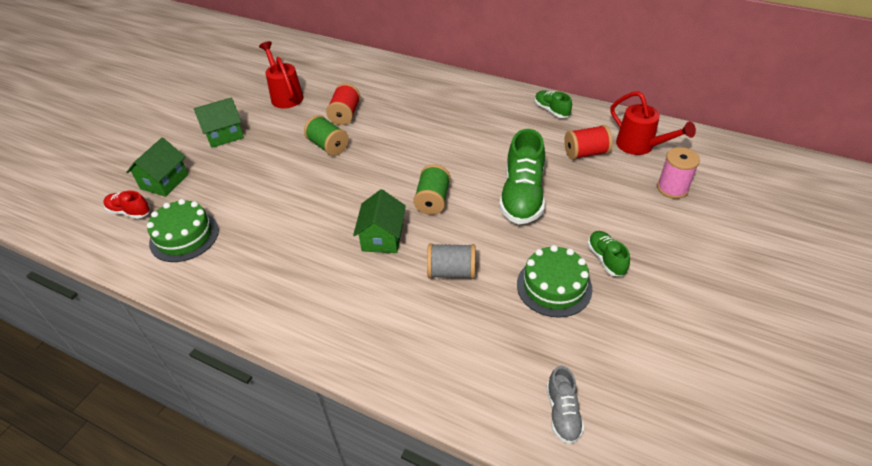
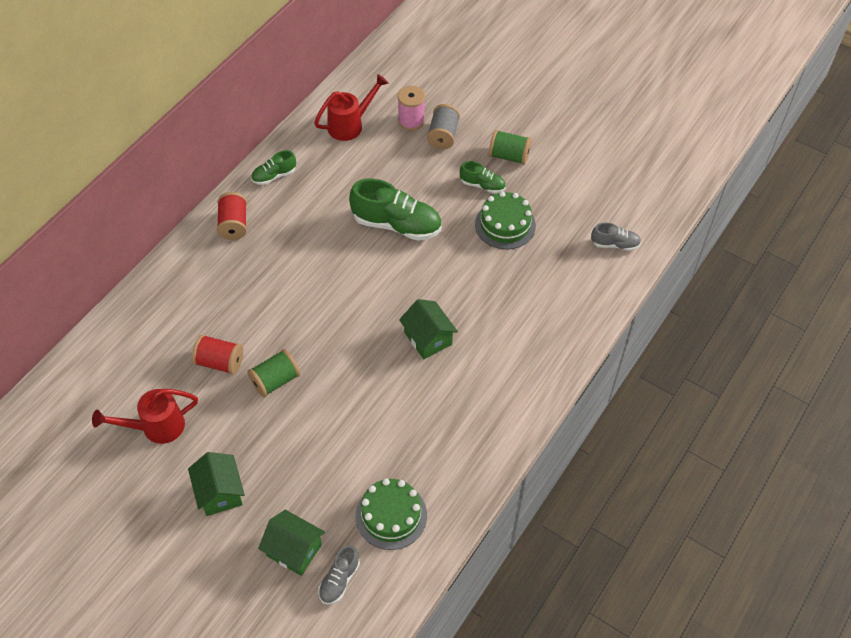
camera: 85 degrees left, 10 degrees up
red shoe [103,191,150,219] -> grey shoe [318,545,360,604]
green house [353,189,406,253] -> green house turned 45 degrees clockwise [399,299,458,359]
green spool [413,164,451,215] -> green spool moved to [489,130,532,165]
grey spool [427,243,476,279] -> grey spool moved to [427,104,460,149]
red spool [564,125,613,160] -> red spool moved to [217,192,247,240]
green shoe [588,231,630,276] -> green shoe turned 150 degrees counterclockwise [460,161,506,194]

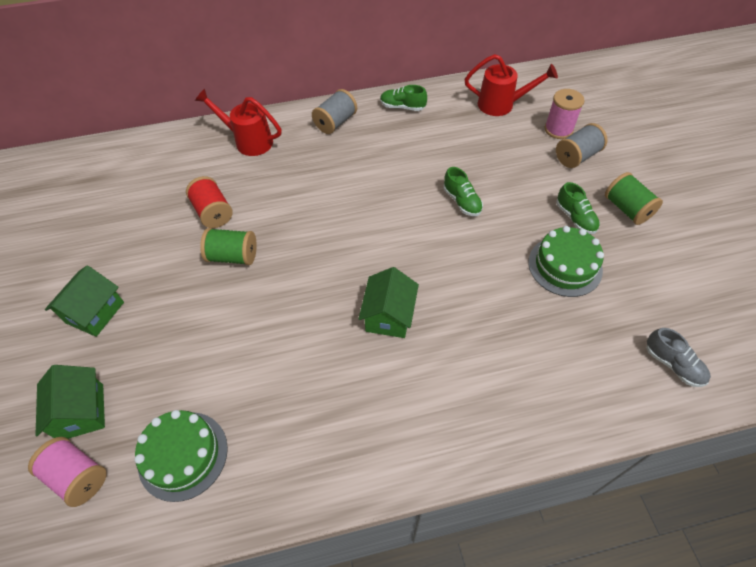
camera: 45 degrees right, 0 degrees up
red watering can [92,389,198,444] -> red watering can moved to [195,88,281,156]
red spool [217,192,247,240] -> grey spool [312,89,357,134]
grey shoe [318,545,360,604] -> pink spool [28,437,107,507]
green shoe [349,178,442,241] -> green shoe [443,167,483,216], size x0.52

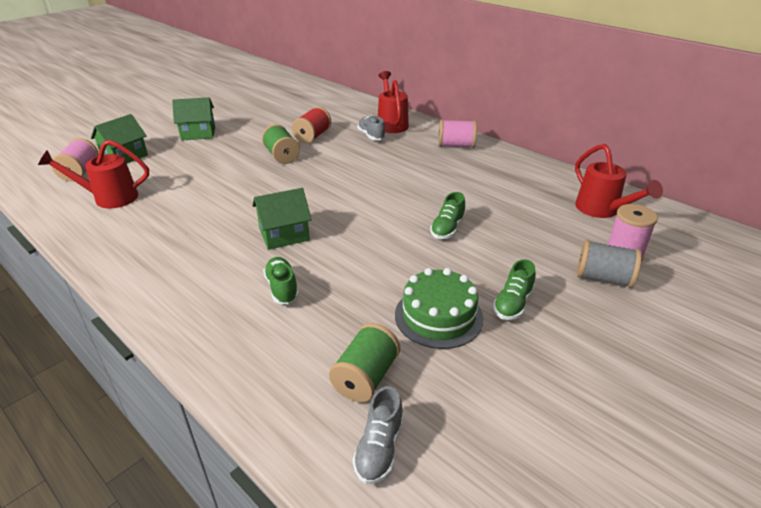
camera: 55 degrees right, 20 degrees down
green cake [134,410,228,502] -> red watering can [38,140,149,208]
grey spool [312,89,357,134] -> pink spool [438,119,477,148]
green shoe [380,85,427,111] -> green shoe moved to [263,257,299,304]
green spool [605,172,663,225] -> green spool moved to [329,323,400,402]
none -> grey shoe [357,116,386,140]

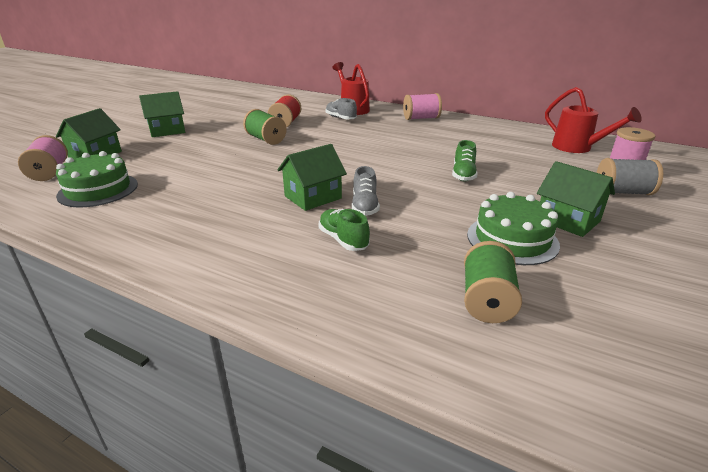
camera: 15 degrees left, 5 degrees down
red watering can [38,140,149,208] -> green cake [56,151,138,207]
grey shoe [353,386,404,484] -> grey shoe moved to [352,166,380,216]
green shoe [493,259,536,320] -> green house [537,161,615,237]

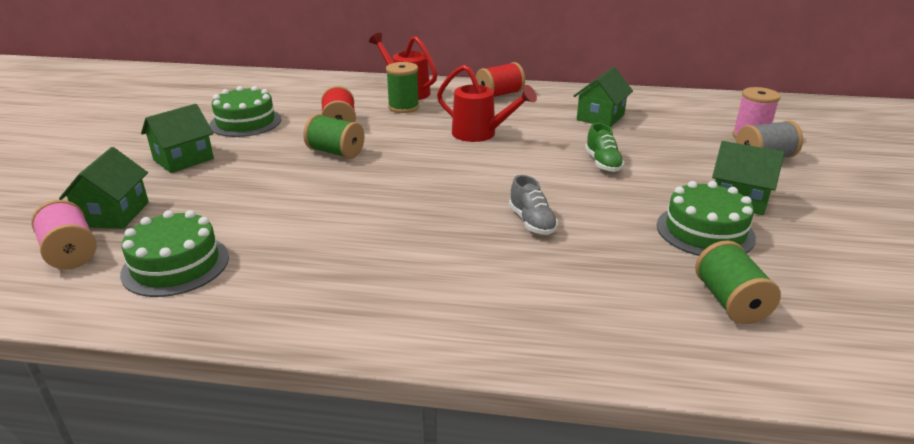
camera: 20 degrees left, 0 degrees up
green house [277,144,347,211] -> green house moved to [574,67,633,127]
green shoe [318,209,370,251] -> none
grey shoe [325,98,357,119] -> green spool [386,62,419,113]
pink spool [403,93,442,120] -> red spool [476,62,525,97]
red watering can [545,87,642,153] -> red watering can moved to [437,65,537,142]
none -> green cake [209,86,281,137]

